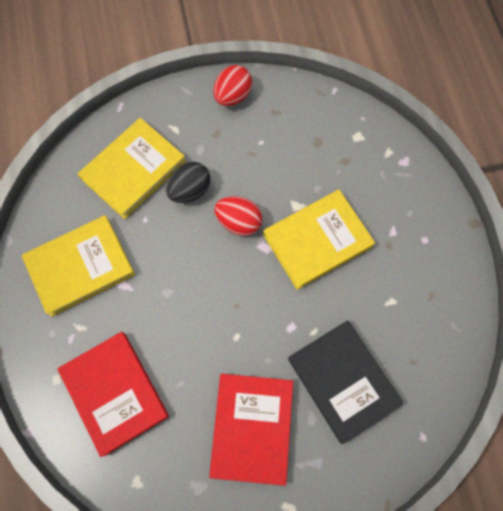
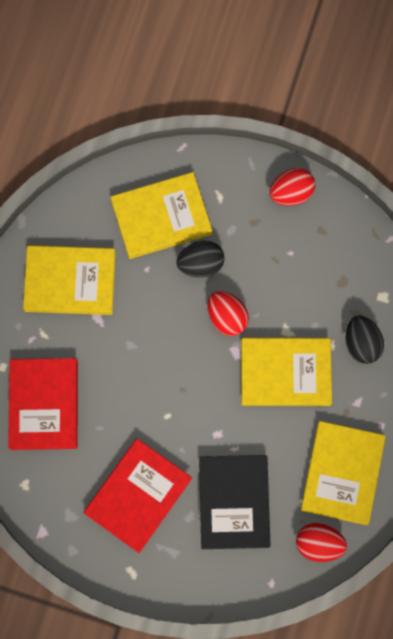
camera: 30 degrees right, 5 degrees up
none -> red egg [296,523,347,562]
none -> yellow book [301,421,386,525]
none -> black egg [346,315,384,364]

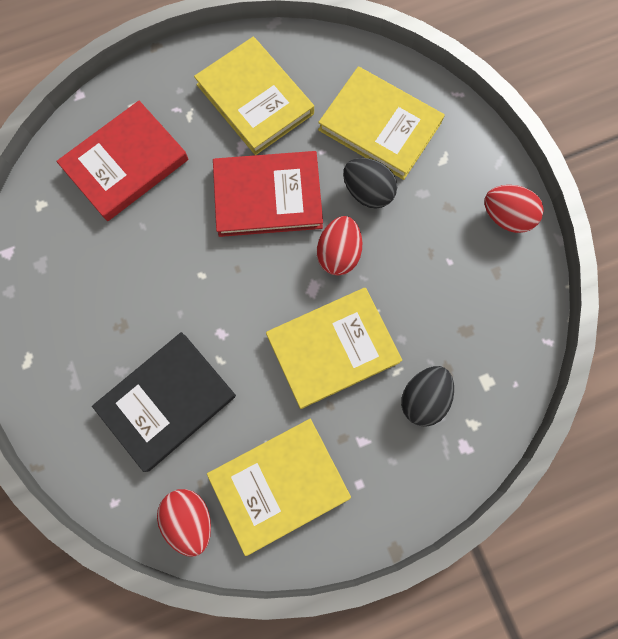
camera: 50 degrees right, 0 degrees up
red book [84,439,192,553] -> red book moved to [213,151,323,237]
yellow book [241,338,332,406] -> yellow book turned 75 degrees counterclockwise [266,288,402,409]

